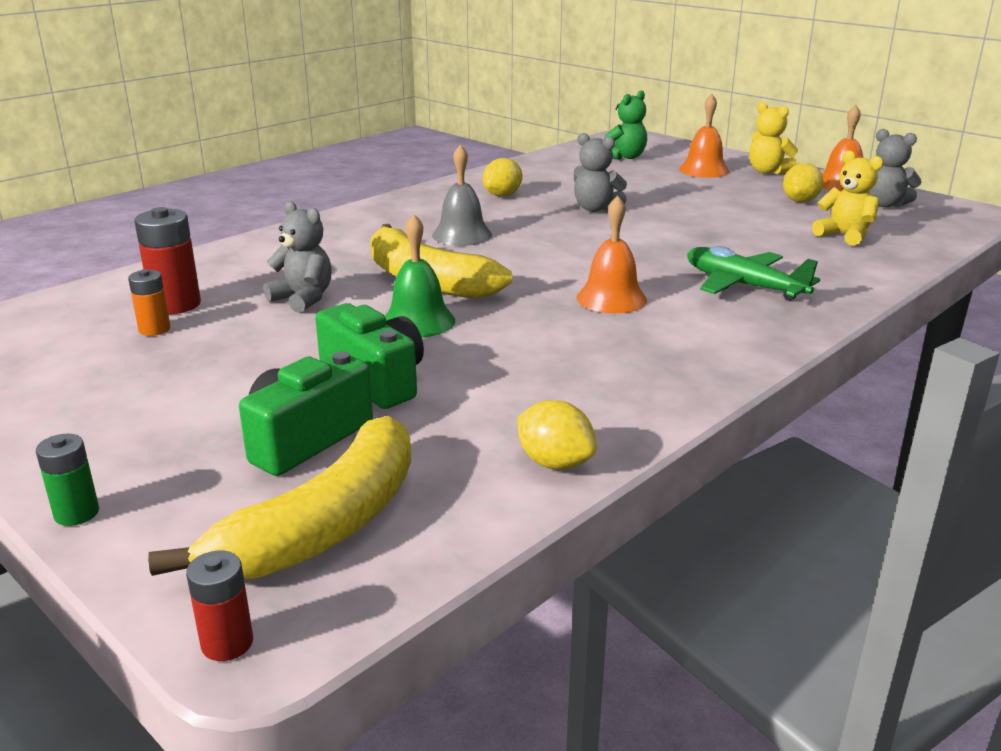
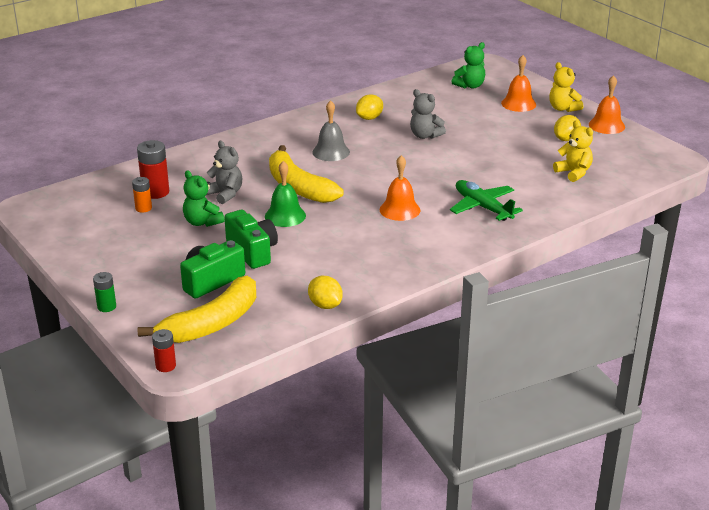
camera: 10 degrees right, 5 degrees up
grey teddy bear [869,129,922,207] -> none
none -> green teddy bear [183,170,225,227]

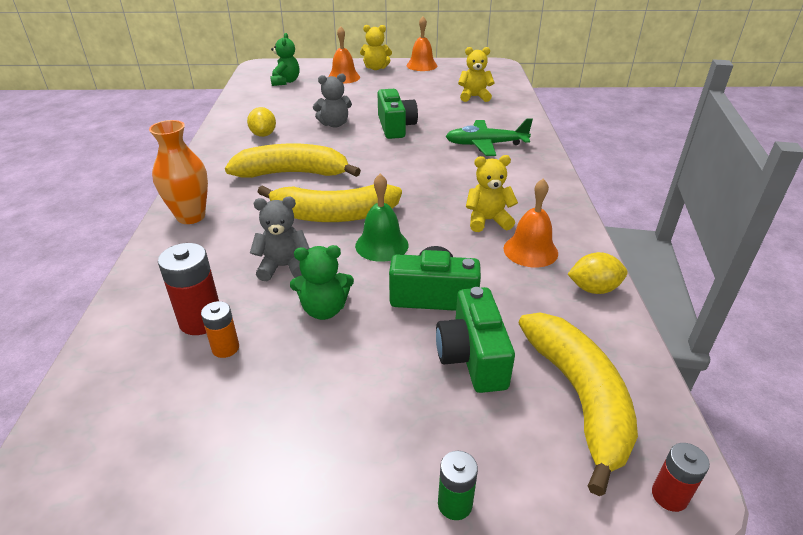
camera: 55 degrees left, 5 degrees up
grey bell [312,100,350,161] -> yellow banana [225,143,361,178]
orange bell [380,155,420,221] -> orange bell moved to [503,178,558,268]
yellow lemon [554,115,581,141] -> none
none -> orange vase [149,120,208,224]
none -> green camera [377,89,418,139]
none -> yellow teddy bear [466,155,518,232]

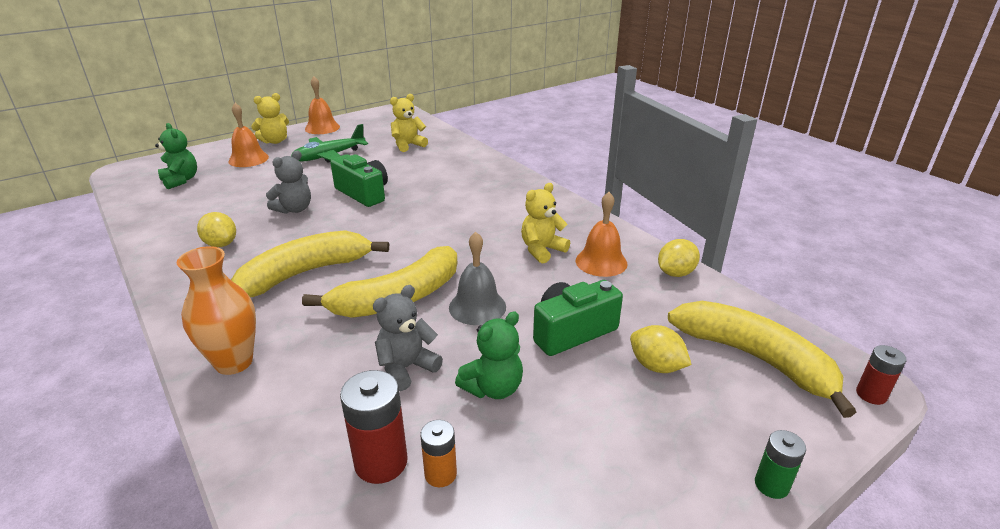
camera: 35 degrees left, 5 degrees down
green bell [355,174,409,262] -> grey bell [449,232,506,325]
green camera [436,287,515,393] -> yellow lemon [630,325,692,373]
green plane [445,118,533,156] -> green plane moved to [291,124,368,163]

